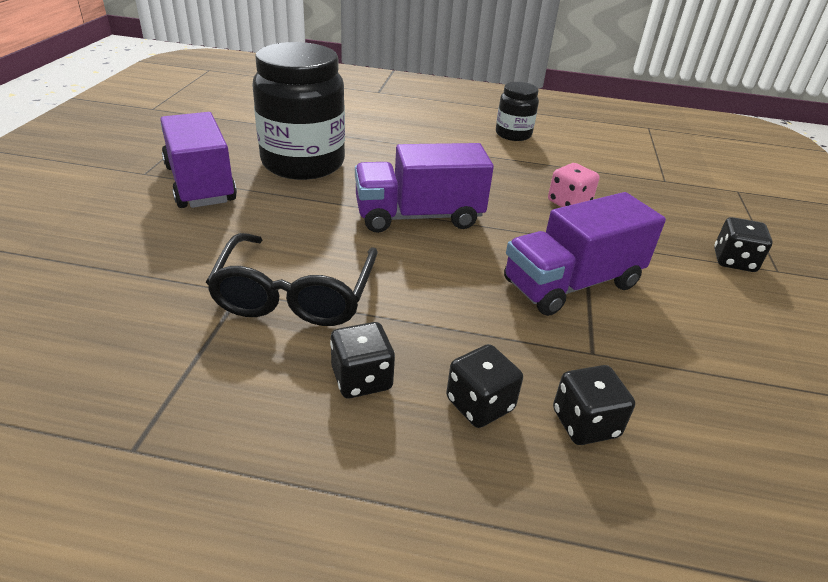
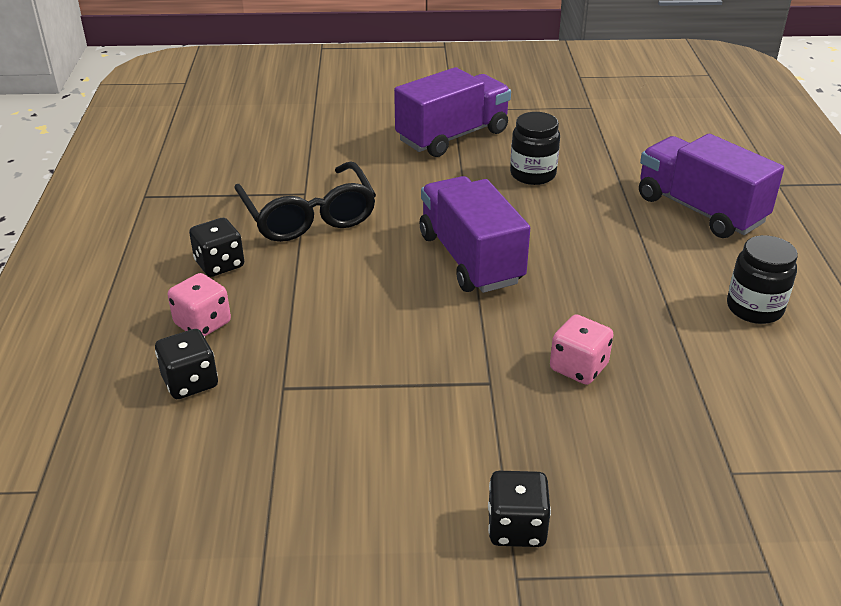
camera: 80 degrees right, 0 degrees up
black glasses [206,233,378,326] -> black glasses turned 105 degrees counterclockwise [234,162,376,242]
black jar [252,42,345,180] -> black jar [510,112,560,185], size x0.51
black dice [446,344,523,428] -> pink dice [168,273,231,336]
purple truck [504,192,666,316] -> purple truck moved to [639,134,784,238]

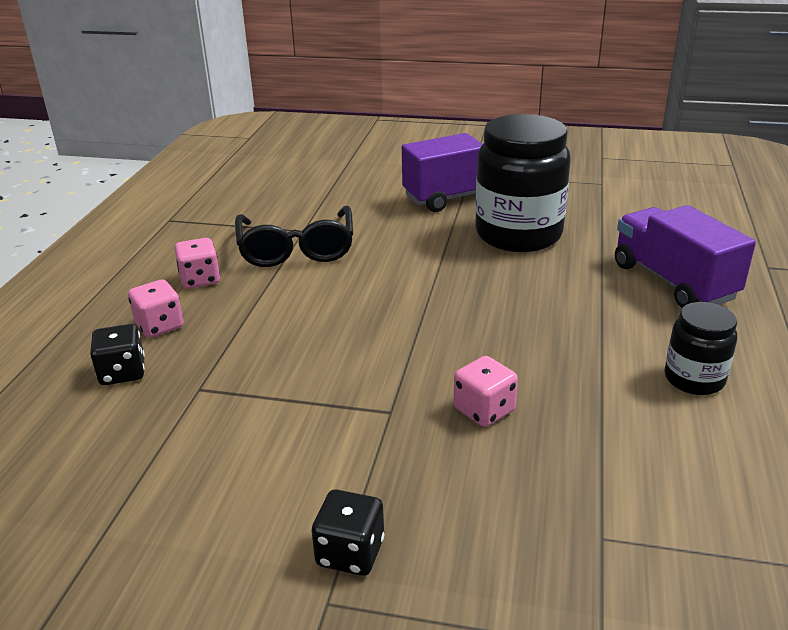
camera: 15 degrees right, 5 degrees down
black dice [189,218,244,277] -> pink dice [175,238,220,289]
purple truck [420,176,530,293] -> none
black jar [510,112,560,185] -> black jar [475,114,571,252], size x1.95

